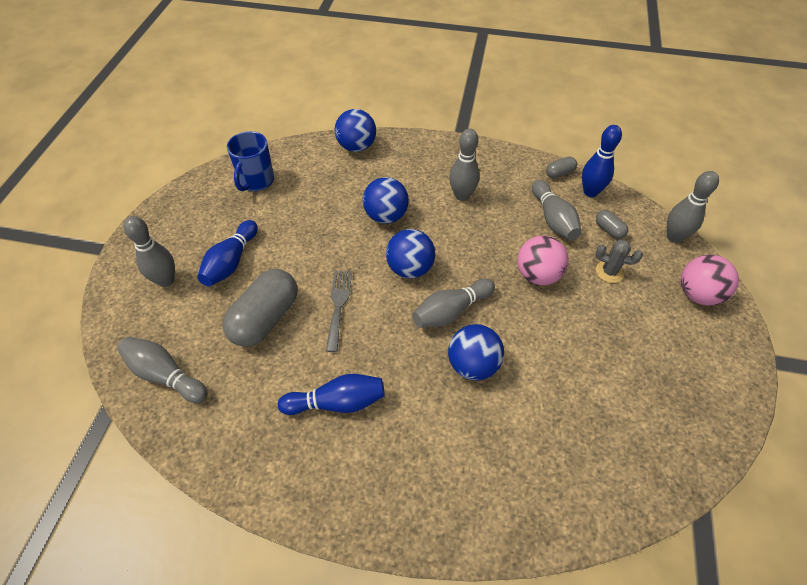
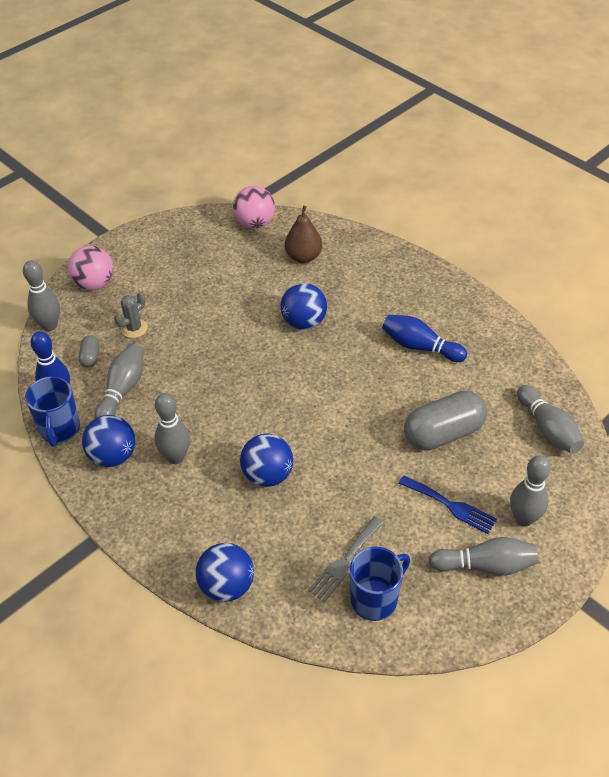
camera: 145 degrees left, 5 degrees down
blue bowling pin [197,220,258,286] -> blue fork [398,475,497,534]
grey fork [326,270,352,352] -> grey fork moved to [308,517,383,602]
blue ball [386,229,435,278] -> blue ball moved to [82,415,135,467]
grey bowling pin [412,278,495,328] -> grey bowling pin moved to [429,537,538,576]
pink ball [517,236,569,285] -> pink ball moved to [233,186,275,229]
grey capsule [546,156,577,178] -> blue mug [25,376,80,447]
grey cactus [596,240,643,283] -> grey cactus turned 75 degrees clockwise [114,292,148,338]
none -> brown pear [285,206,322,263]

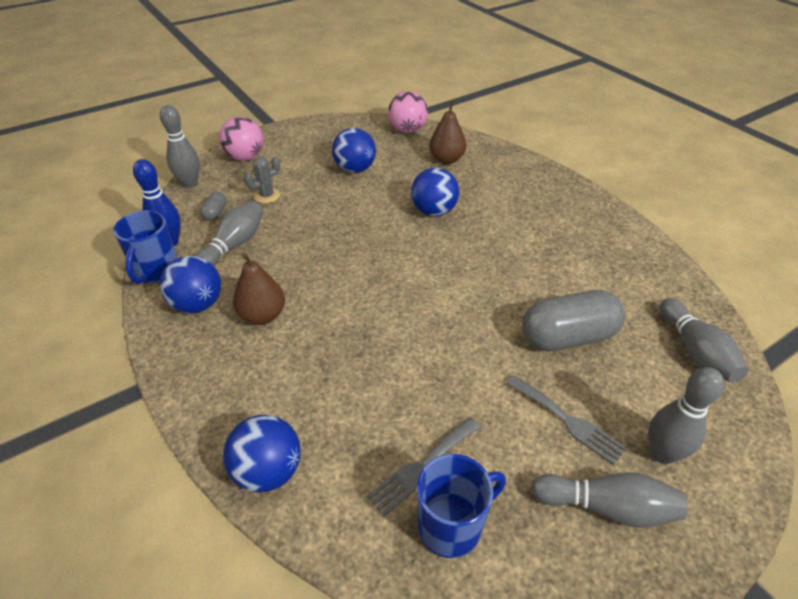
camera: 10 degrees right, 5 degrees down
grey bowling pin [155,393,190,464] -> brown pear [233,253,285,325]
blue ball [240,434,293,487] -> blue ball moved to [332,128,376,173]
blue bowling pin [382,315,467,362] -> none
blue fork [398,475,497,534] -> grey fork [506,375,627,465]

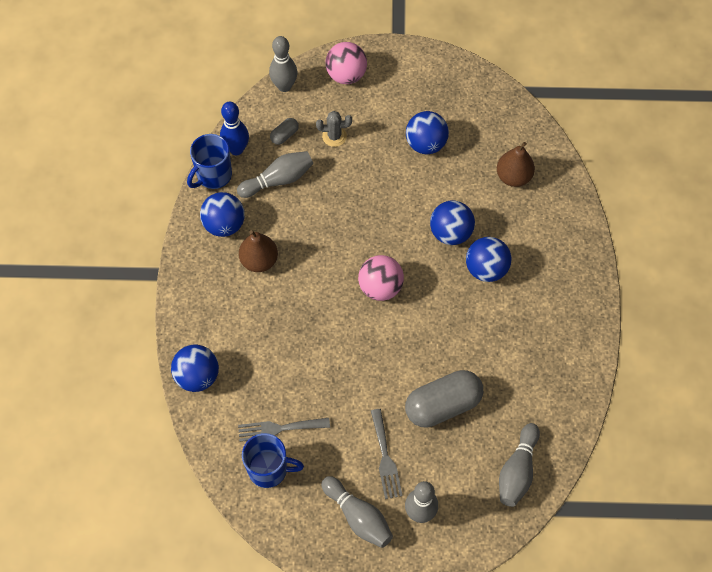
camera: 35 degrees right, 20 degrees up
pink ball [388,91,428,133] -> pink ball moved to [358,255,404,301]
grey capsule [522,290,625,351] -> grey capsule turned 45 degrees counterclockwise [405,370,483,428]
none -> blue ball [466,237,511,282]

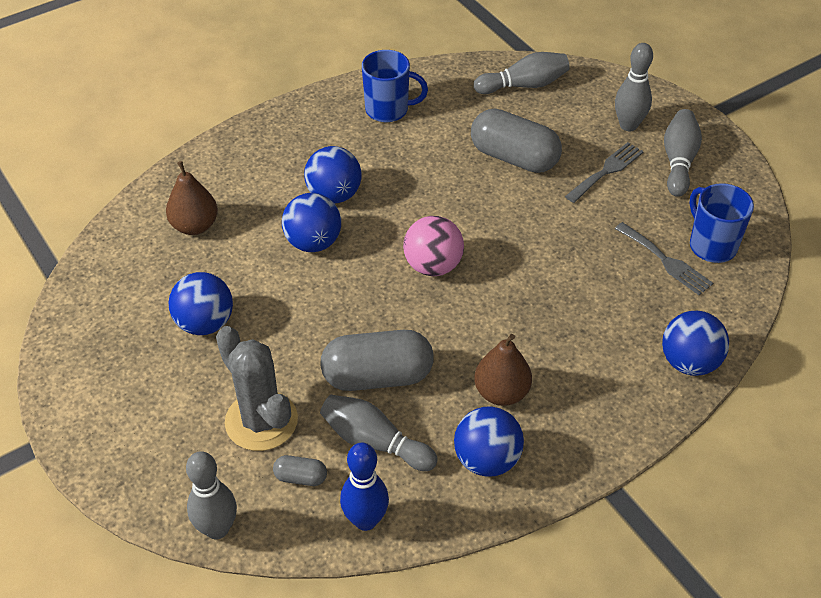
camera: 125 degrees left, 15 degrees down
blue mug [187,134,232,189] -> blue mug moved to [362,50,428,122]
grey cactus [316,111,352,147] -> grey cactus [216,326,298,451], size x1.89
pink ball [326,42,367,84] -> none
none -> grey capsule [320,330,434,391]

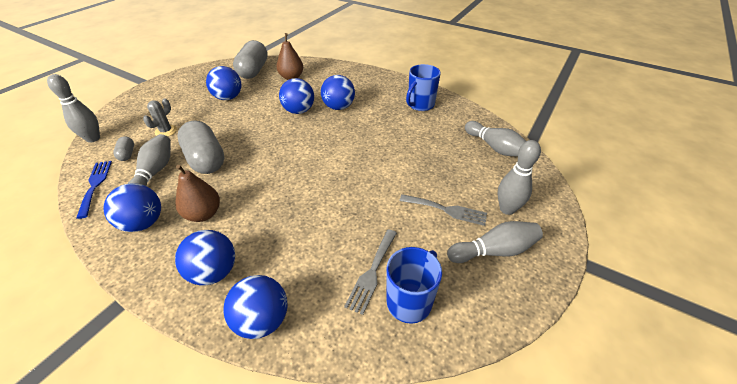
camera: 65 degrees right, 5 degrees down
grey cactus [216,326,298,451] -> grey cactus [143,99,177,136], size x0.53
blue bowling pin [340,443,389,531] -> blue fork [76,161,112,219]
blue mug [362,50,428,122] -> blue mug turned 60 degrees clockwise [406,64,441,111]
pink ball [403,216,464,276] -> none
grey capsule [471,109,562,173] -> grey capsule moved to [233,40,268,79]
none -> blue ball [175,230,235,285]

